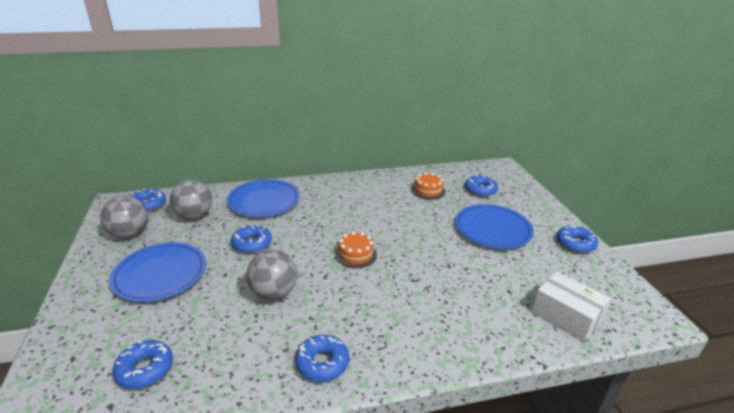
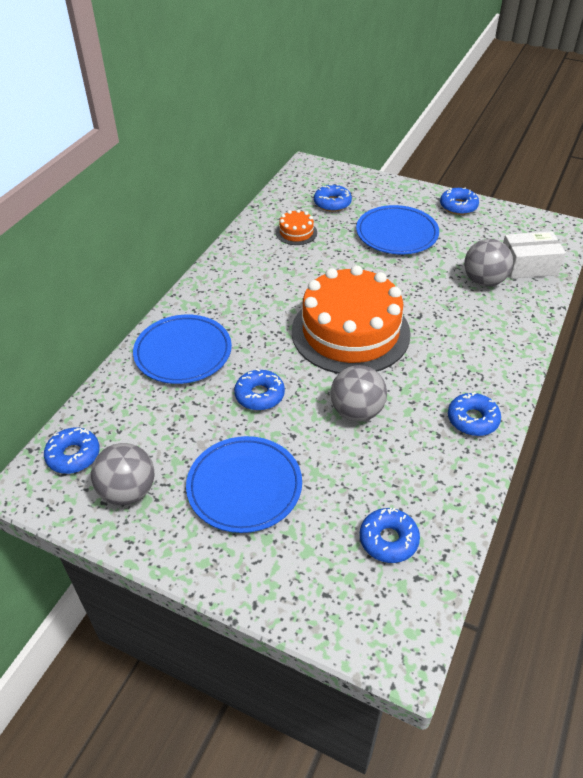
camera: 50 degrees left, 15 degrees up
grey ball [170,180,212,220] -> grey ball moved to [464,239,513,287]
orange cake [335,231,377,268] -> orange cake [292,265,411,374], size x2.47

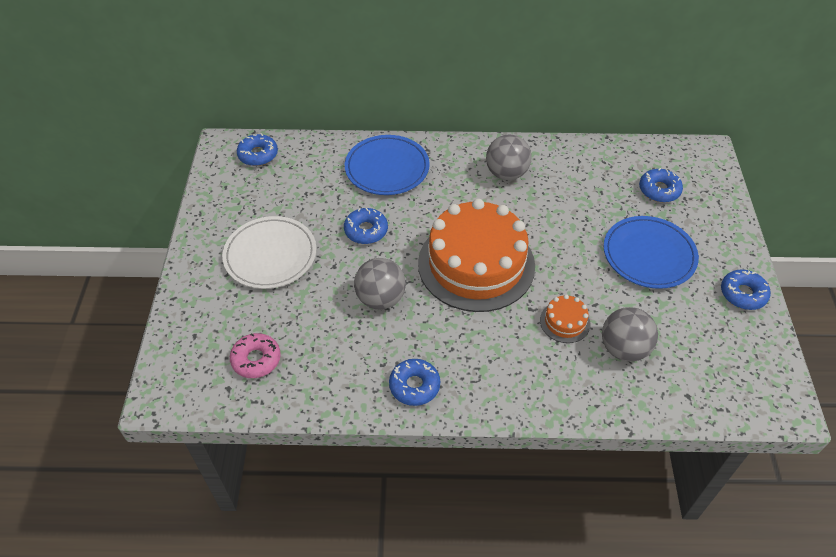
camera: 65 degrees right, 5 degrees up
grey ball [91,443,155,505] -> grey ball moved to [486,135,531,180]
blue plate [186,436,302,533] -> white plate [222,216,316,289]
orange cake [276,209,317,245] -> orange cake moved to [540,294,590,343]
blue donut [360,507,420,563] -> pink donut [230,333,281,378]
white box [503,231,566,279] -> none

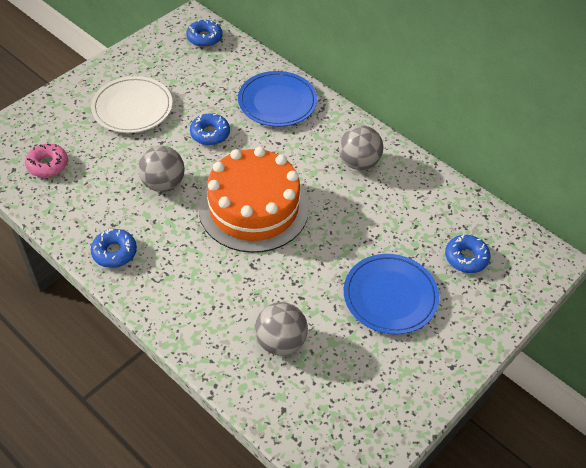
camera: 40 degrees right, 0 degrees up
orange cake [540,294,590,343] -> none
blue donut [721,269,771,310] -> none

